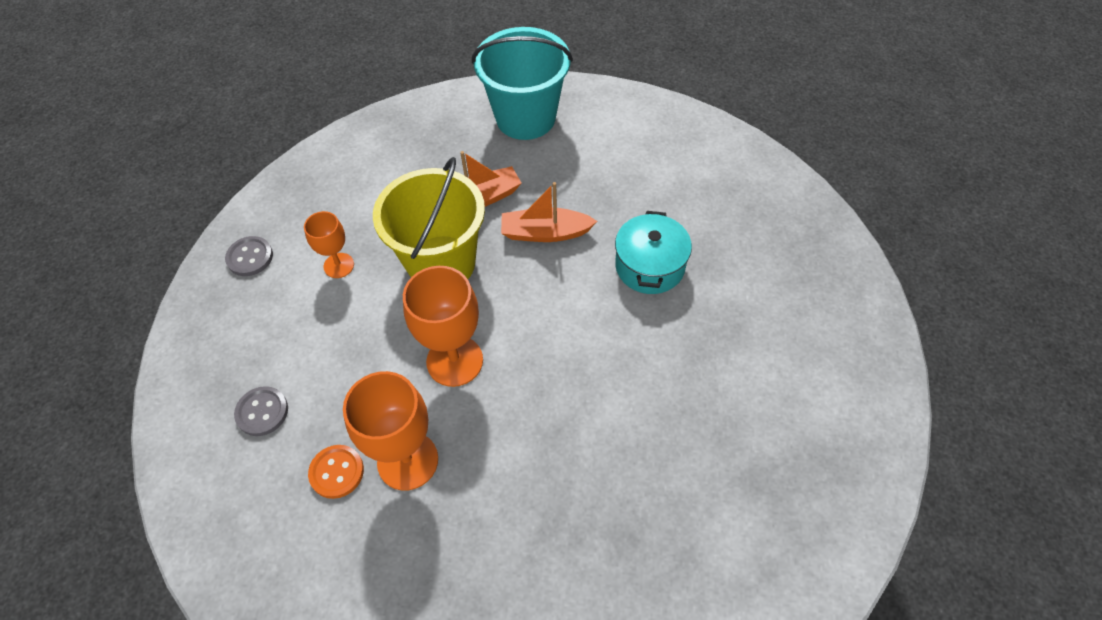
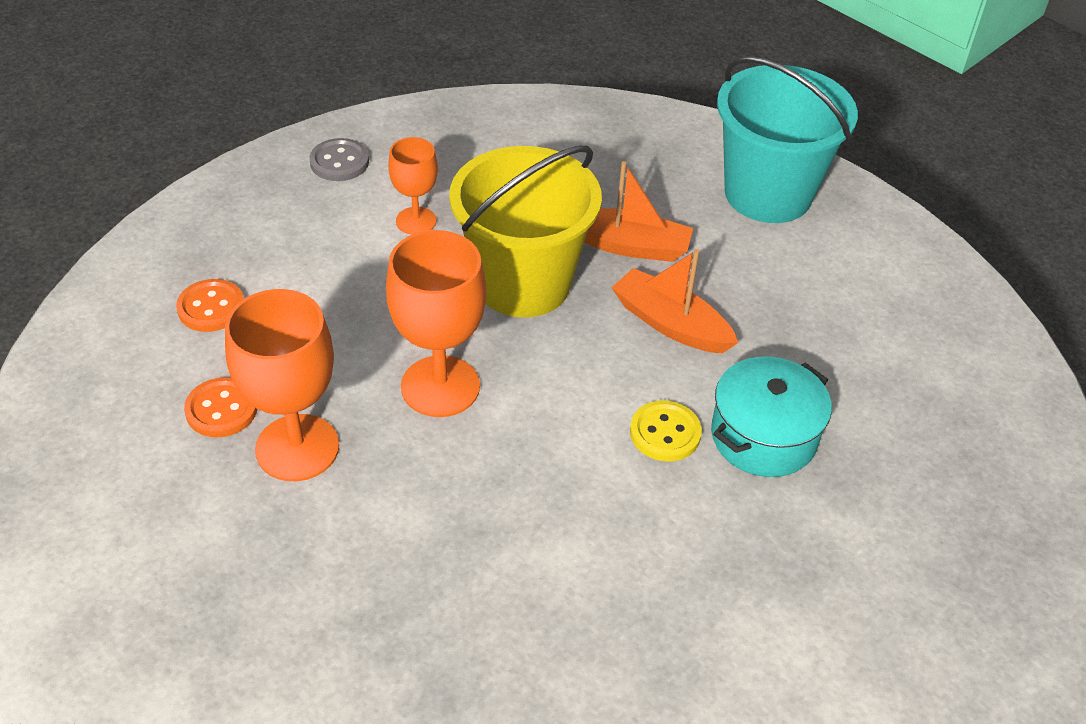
camera: 35 degrees right, 10 degrees down
grey button [234,386,288,436] -> orange button [176,279,244,332]
none -> yellow button [630,400,702,461]

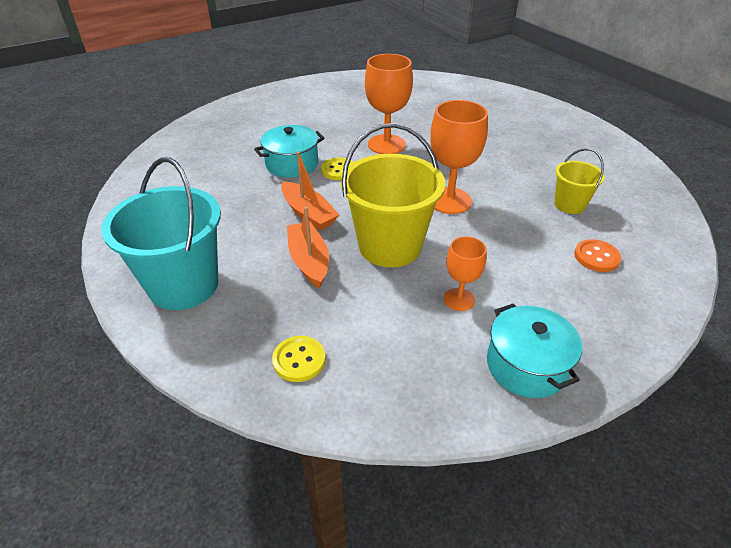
camera: 165 degrees left, 5 degrees down
orange button [184,377,258,437] -> yellow bucket [555,148,605,214]
orange goblet [225,289,339,481] -> orange goblet moved to [365,54,413,154]
grey button [310,138,369,181] -> turquoise pot [487,304,582,398]
orange boat [584,161,693,262] -> orange boat turned 45 degrees clockwise [287,207,329,288]
none -> yellow button [272,336,326,382]

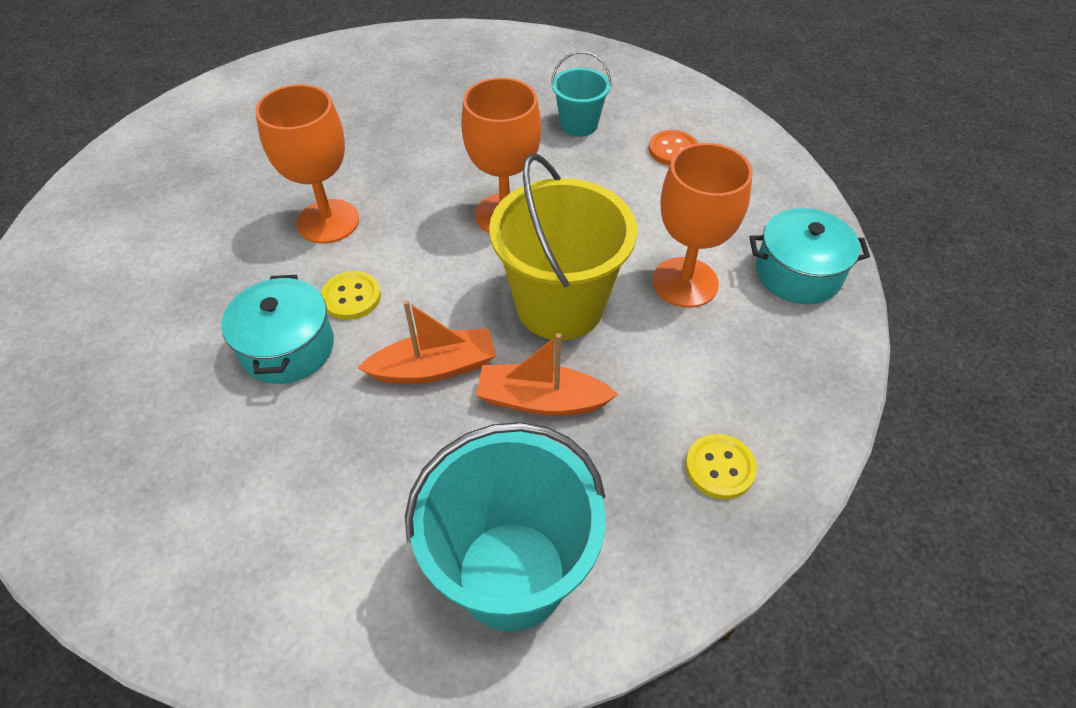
camera: 65 degrees left, 10 degrees up
orange goblet [444,236,487,311] -> orange goblet [652,143,753,308], size x1.73
yellow bucket [555,148,605,214] -> turquoise bucket [551,51,611,137]

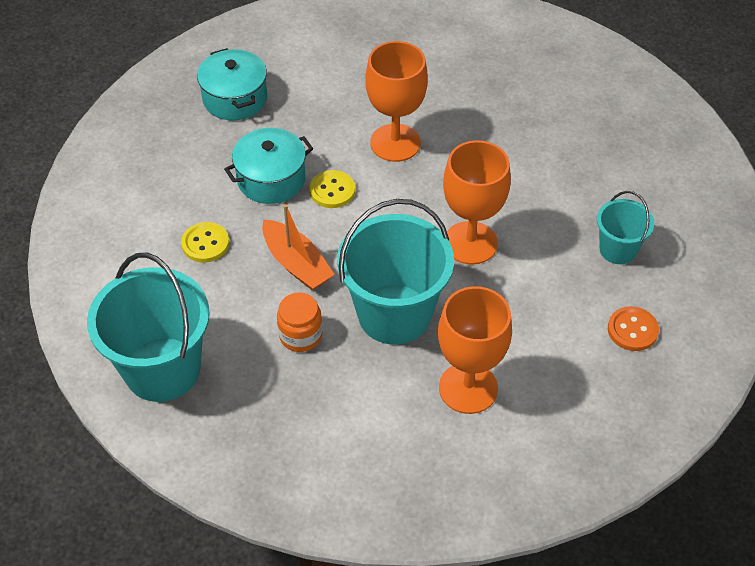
camera: 65 degrees right, 0 degrees up
orange boat [476,333,618,416] -> orange jar [277,292,322,352]
yellow bucket [489,153,637,340] -> turquoise bucket [337,199,454,345]
yellow button [685,434,757,499] -> yellow button moved to [181,222,229,262]
turquoise pot [750,208,870,304] -> turquoise pot moved to [197,48,267,121]

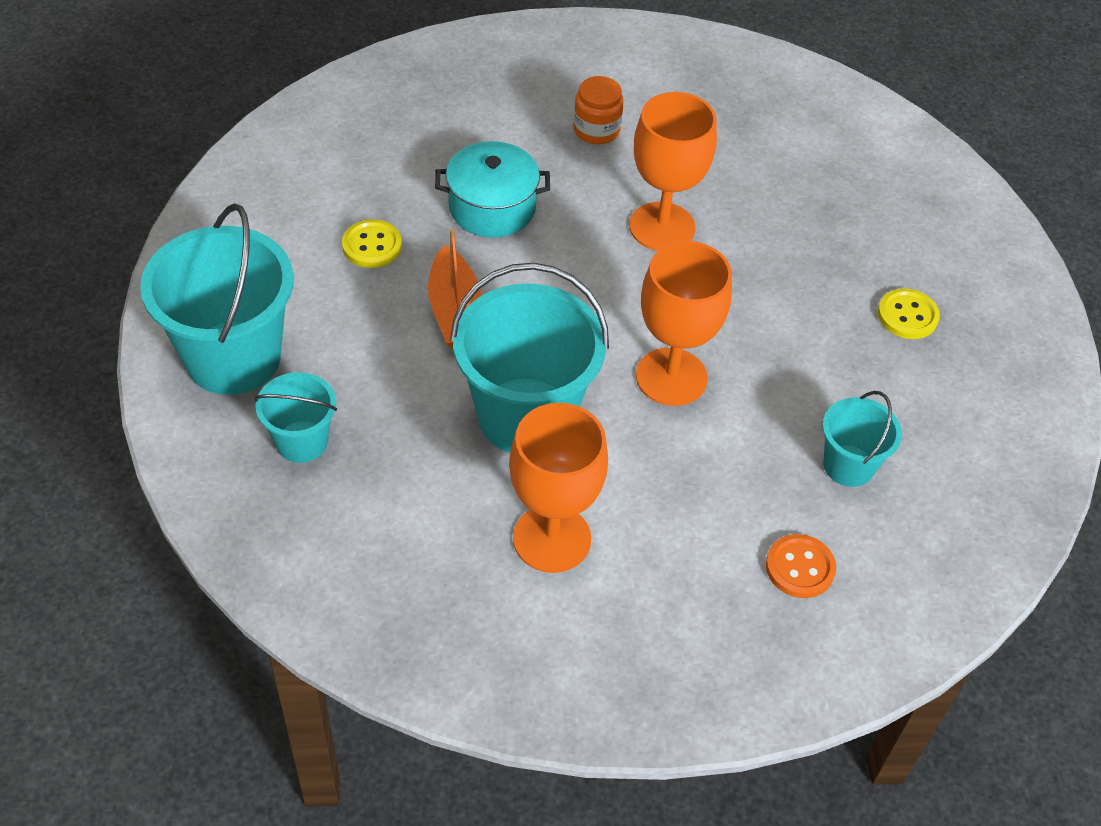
camera: 25 degrees right, 0 degrees up
turquoise pot [197,48,267,121] -> none
orange jar [277,292,322,352] -> orange jar moved to [573,76,624,144]
yellow button [309,170,355,208] -> yellow button moved to [878,288,940,339]
none -> turquoise bucket [254,372,337,463]

